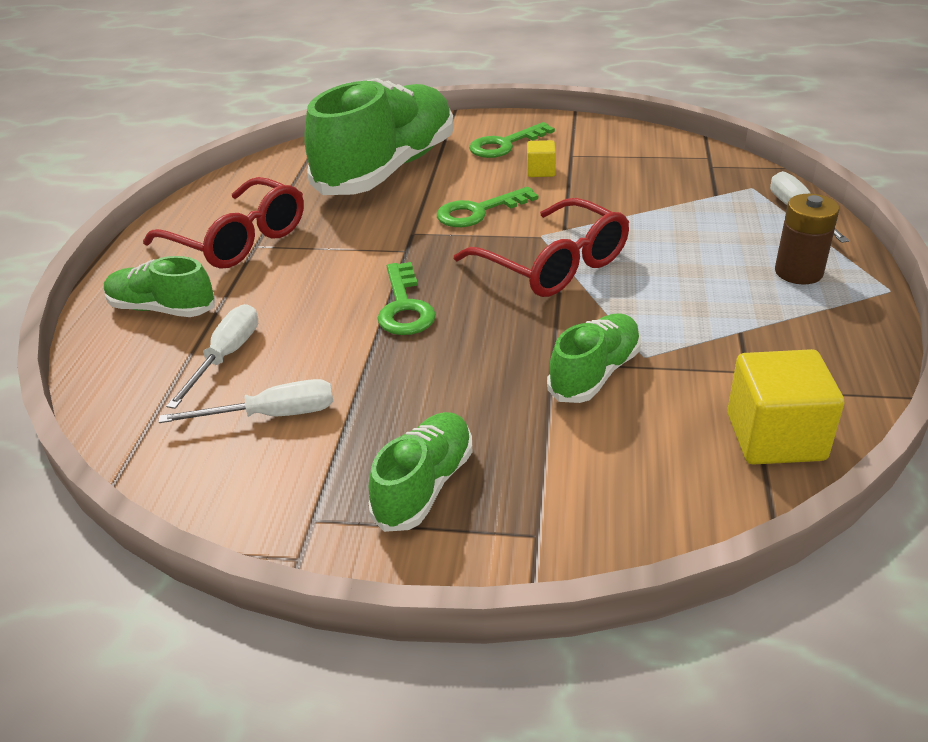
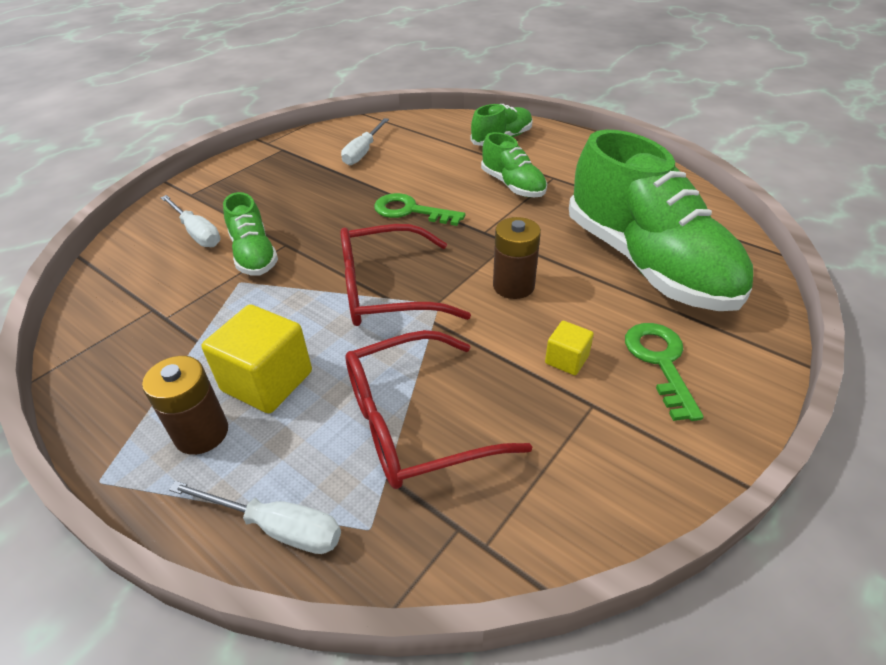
camera: 120 degrees right, 5 degrees up
red glasses [143,177,304,268] -> red glasses moved to [346,330,532,489]
white screwdriver [166,304,258,409] -> white screwdriver moved to [160,195,221,247]
green shoe [369,412,472,532] -> green shoe moved to [481,132,547,197]
green key [437,187,538,227] -> brown battery [493,217,541,299]
yellow cube [727,349,844,465] -> yellow cube moved to [201,305,312,413]

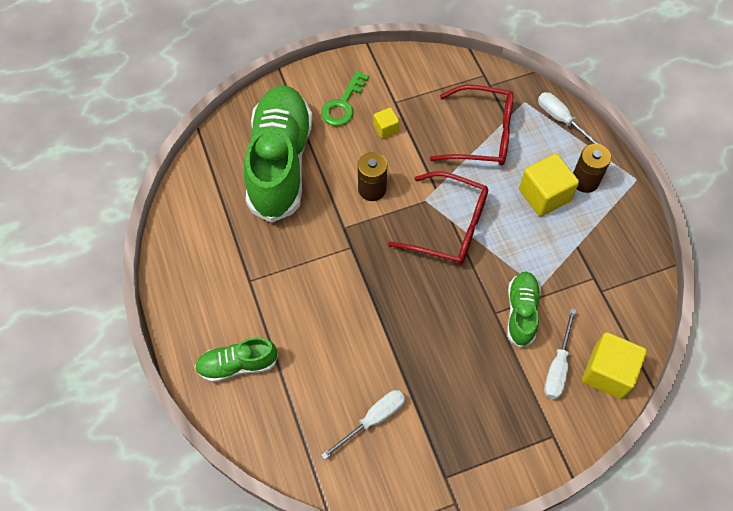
camera: 150 degrees left, 20 degrees up
white screwdriver [160,195,221,247] -> white screwdriver turned 150 degrees counterclockwise [544,309,576,399]
green key [374,193,465,226] -> none
green shoe [481,132,547,197] -> none
none -> yellow cube [582,332,647,399]

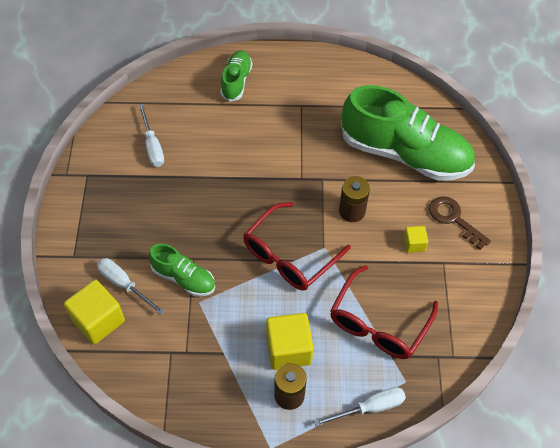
camera: 110 degrees right, 5 degrees down
green key [321,70,369,126] -> brown key [429,196,491,250]

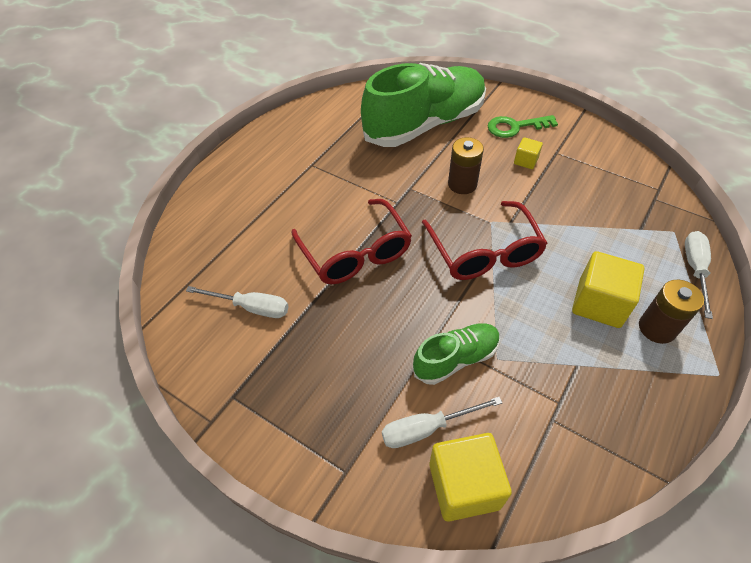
camera: 55 degrees left, 5 degrees down
green shoe [220,50,252,102] -> none
red glasses [330,265,438,359] -> red glasses moved to [291,199,412,284]
brown key [429,196,491,250] -> green key [488,115,558,138]

